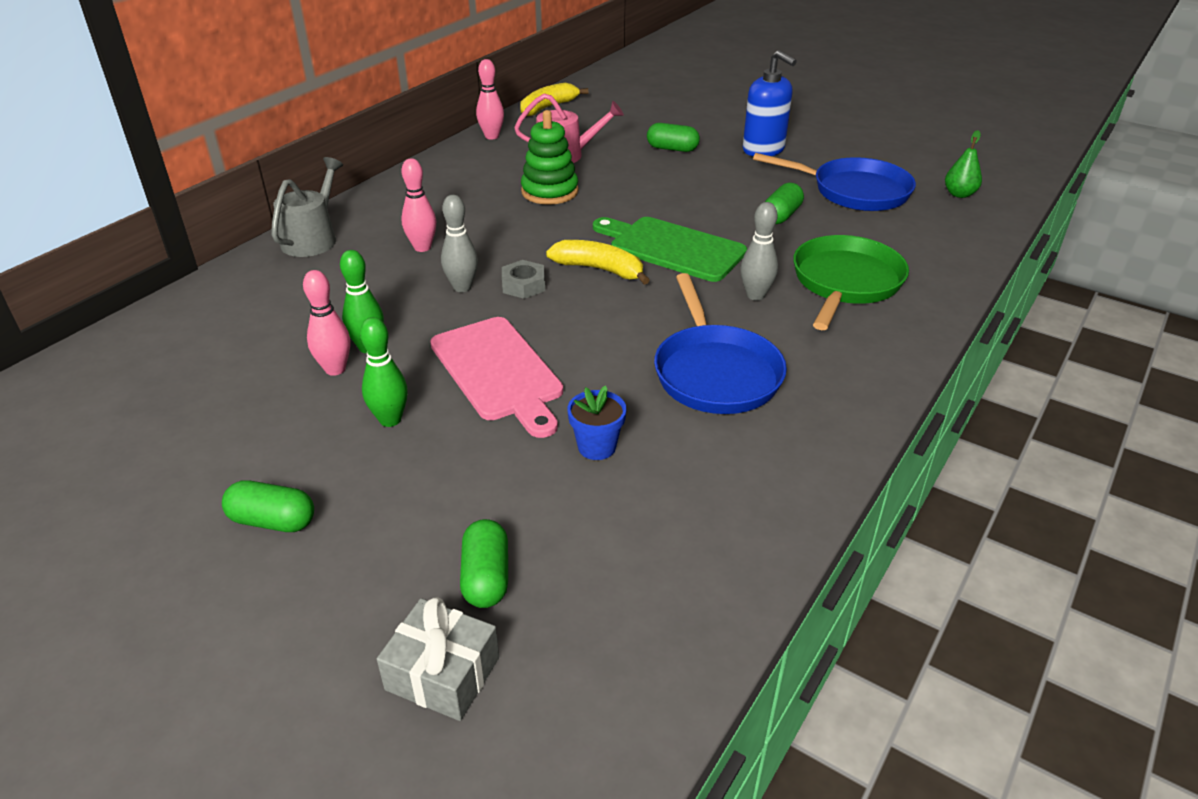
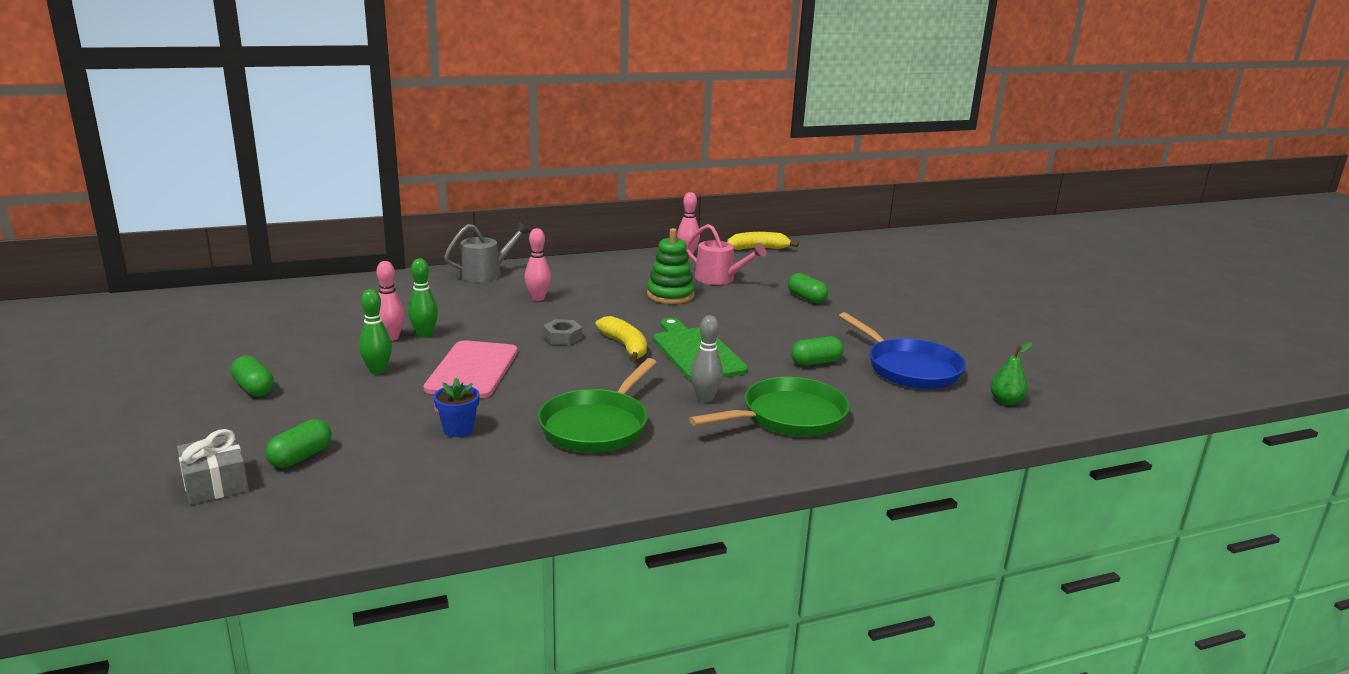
camera: 35 degrees right, 15 degrees down
grey bowling pin [441,195,478,292] -> none
blue pan [654,273,787,414] -> green pan [538,358,657,453]
blue soap dispenser [743,50,797,156] -> none

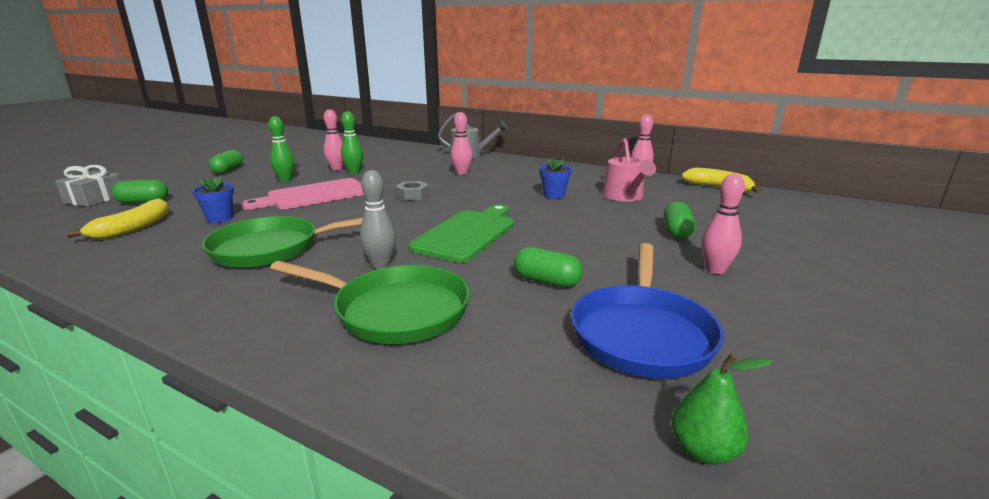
camera: 50 degrees right, 0 degrees up
yellow banana [595,316,647,362] -> yellow banana moved to [66,199,169,239]
green stacking toy [647,228,695,304] -> blue flower pot [540,159,572,199]
none -> pink bowling pin [702,174,745,274]

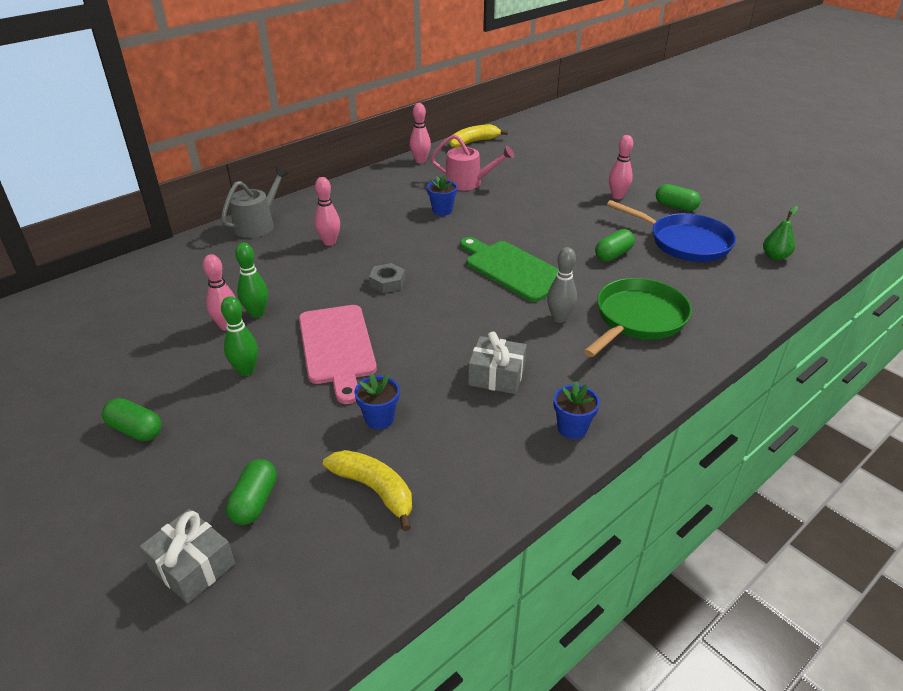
camera: 70 degrees left, 15 degrees up
green pan [202,216,363,268] -> grey gift [468,332,527,394]
green capsule [664,202,695,239] -> green capsule moved to [656,184,701,211]
none -> blue flower pot [554,381,600,439]

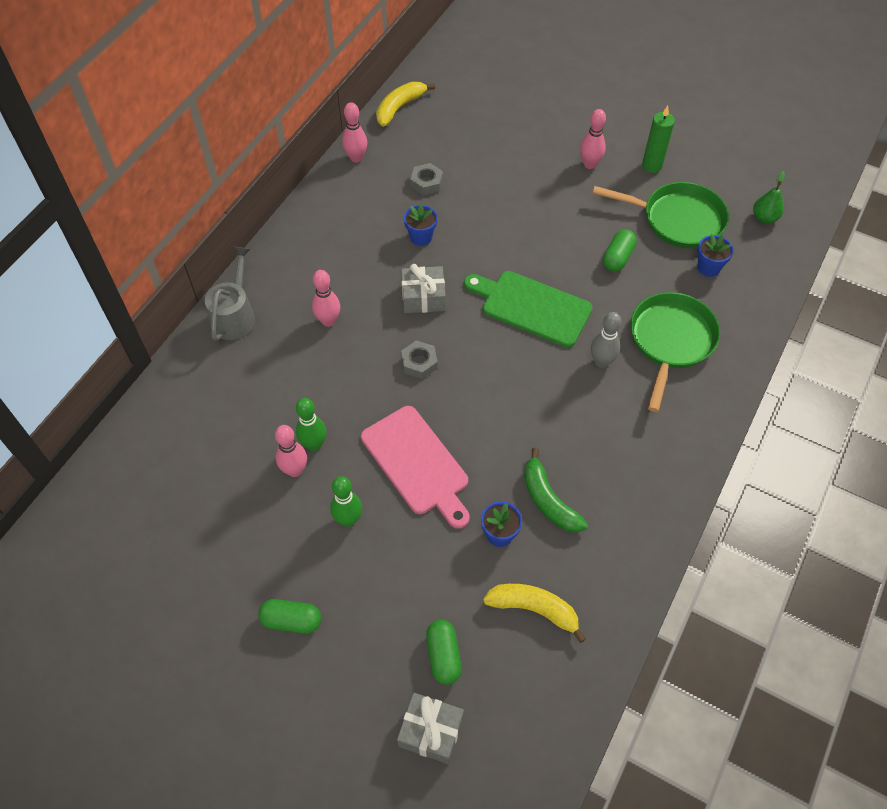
camera: 20 degrees left, 20 degrees up
pink watering can [431,135,514,191] -> grey nut [410,163,443,195]
grey gift [468,332,527,394] -> grey gift moved to [401,264,445,313]
blue flower pot [554,381,600,439] -> blue flower pot moved to [697,234,734,277]
blue pan [607,200,736,262] -> green pan [592,182,729,248]
green capsule [656,184,701,211] -> green candle [642,106,675,173]
none -> green banana [524,448,588,533]

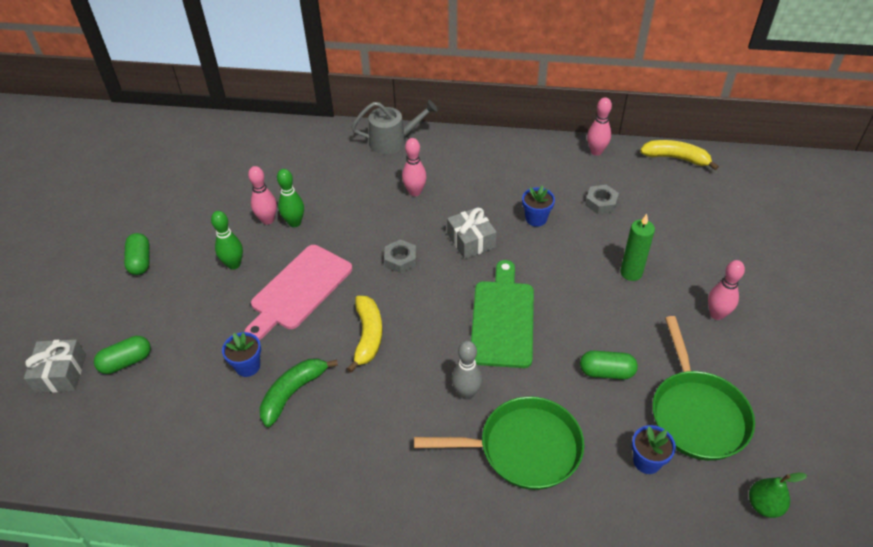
camera: 70 degrees right, 10 degrees down
yellow banana [483,584,586,643] -> yellow banana moved to [347,296,382,372]
green candle [642,106,675,173] -> green candle moved to [620,214,655,281]

